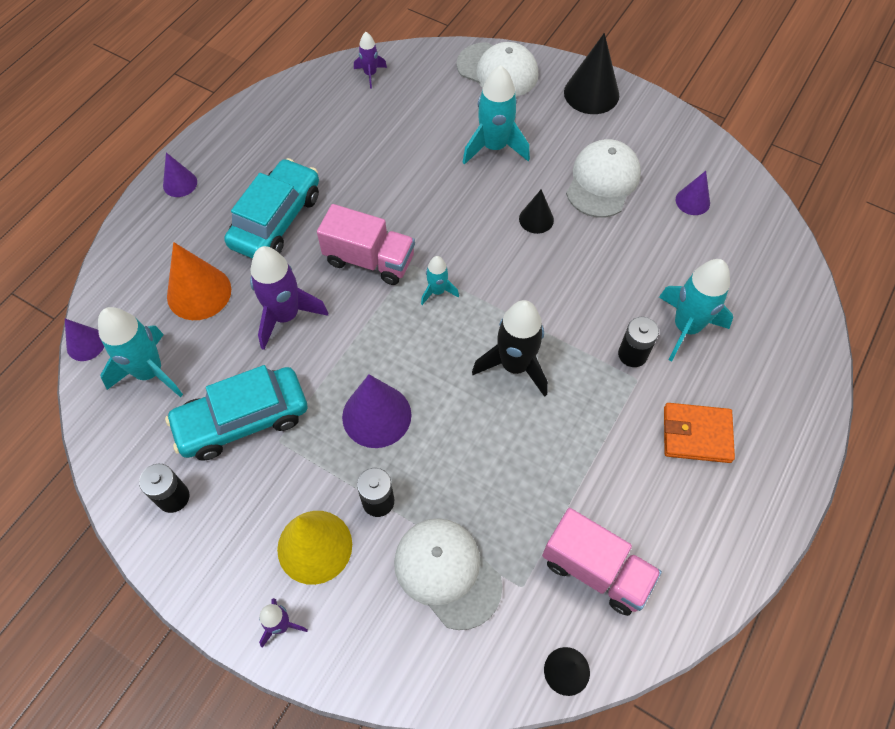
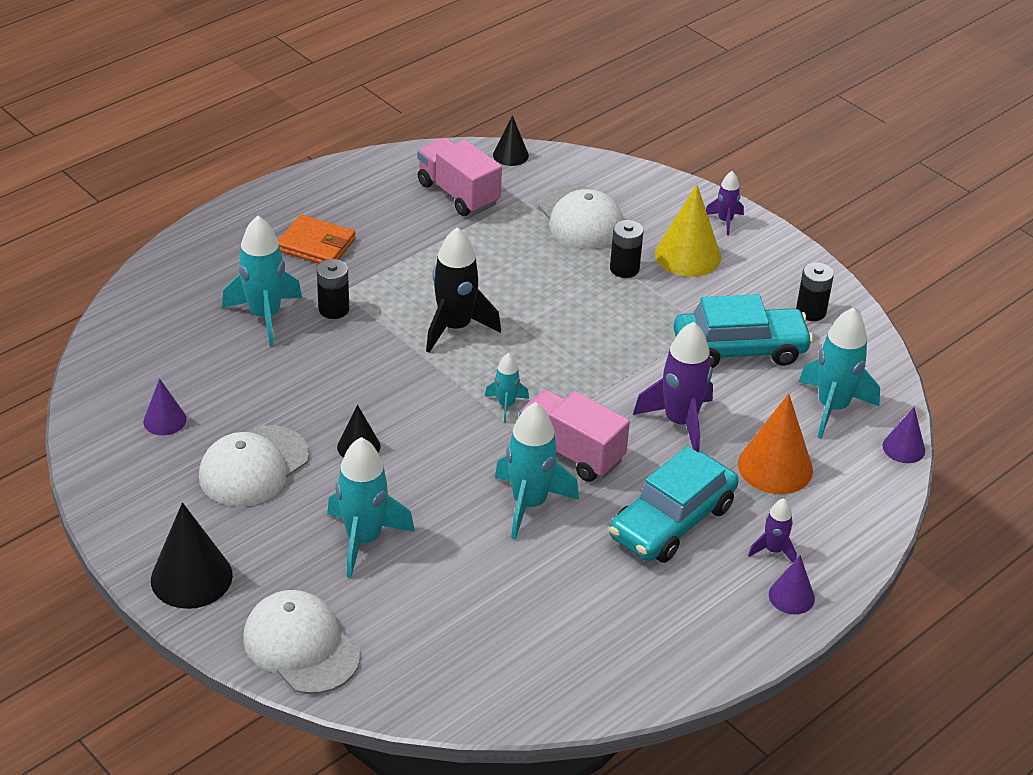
camera: 165 degrees left, 20 degrees down
purple cone [342,374,411,448] -> none
purple rocket [354,32,387,88] -> purple rocket moved to [748,498,797,563]
none -> turquoise rocket [495,402,579,540]

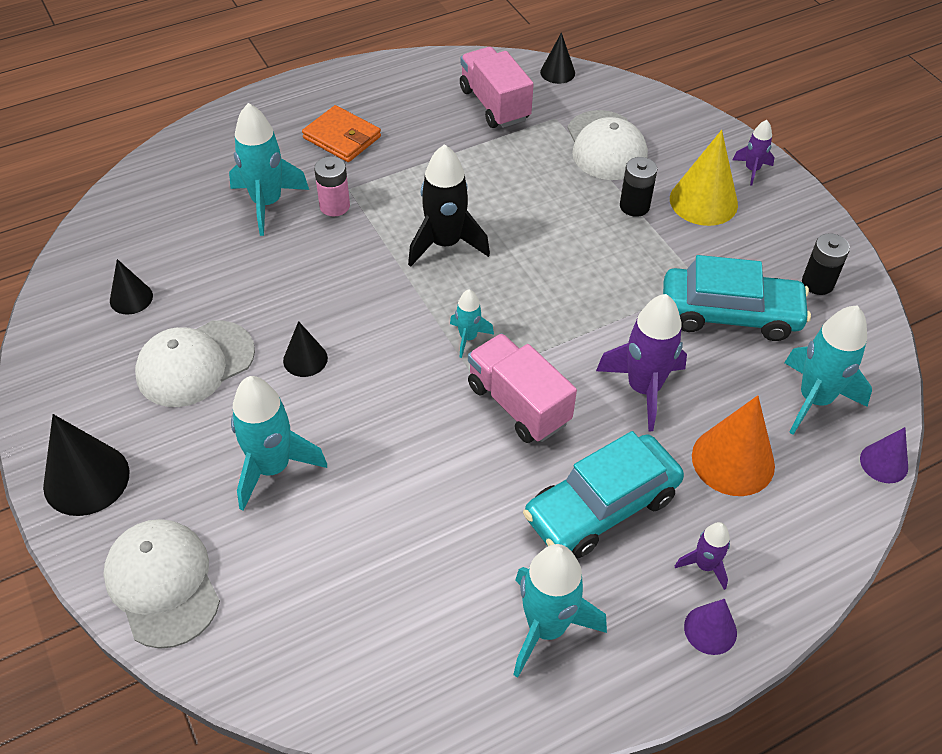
camera: 15 degrees right, 10 degrees up
purple cone [143,378,187,436] -> black cone [110,259,153,315]
black battery [317,259,349,319] -> pink battery [314,156,350,216]
turquoise rocket [495,402,579,540] -> turquoise rocket moved to [513,544,607,678]

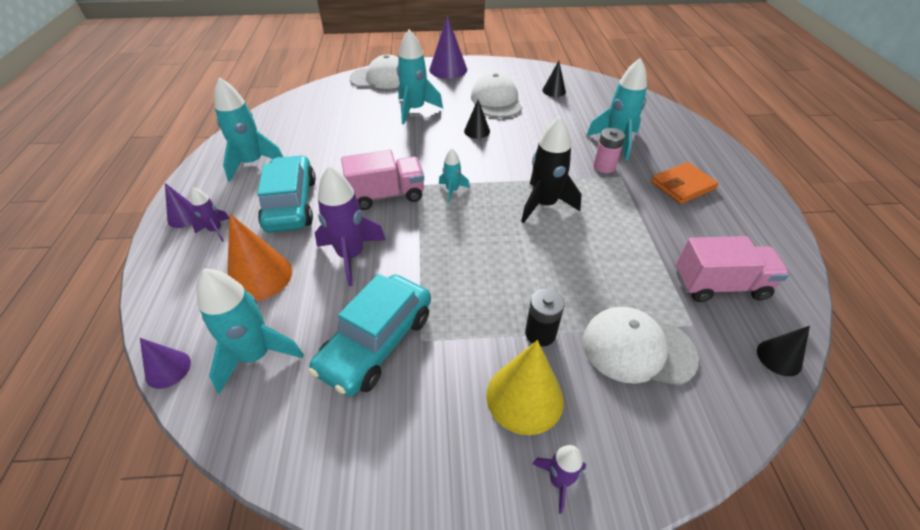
camera: 115 degrees right, 5 degrees down
black cone [43,414,130,516] -> purple cone [429,15,467,79]
black battery [802,233,850,295] -> none

